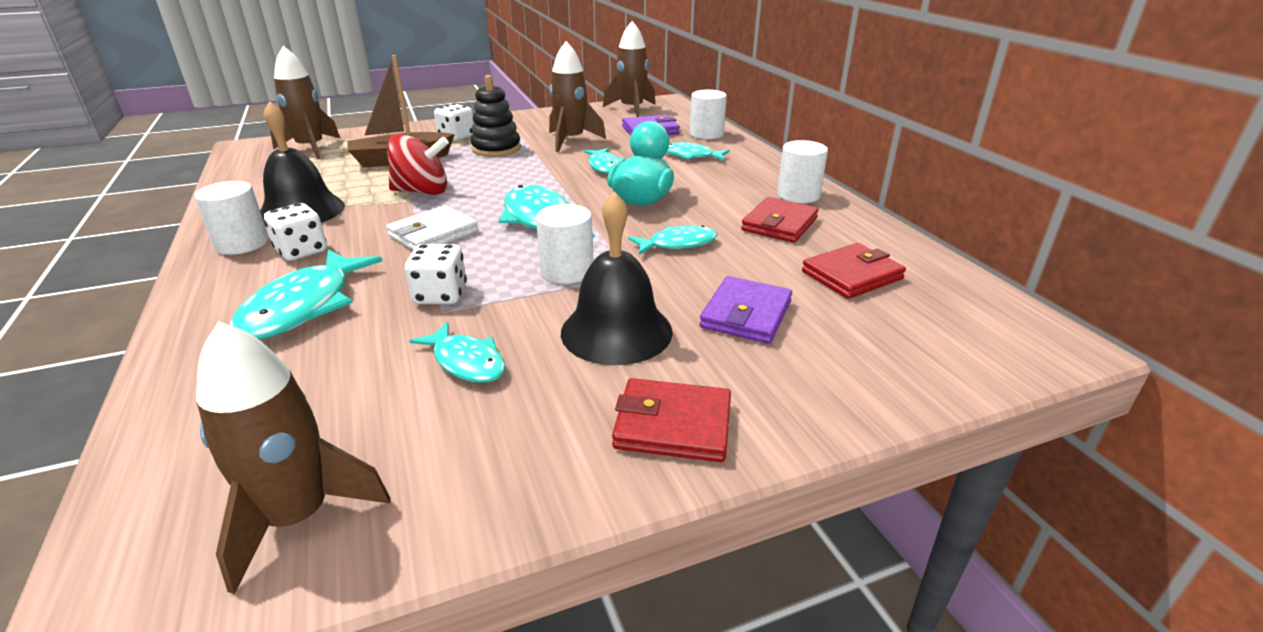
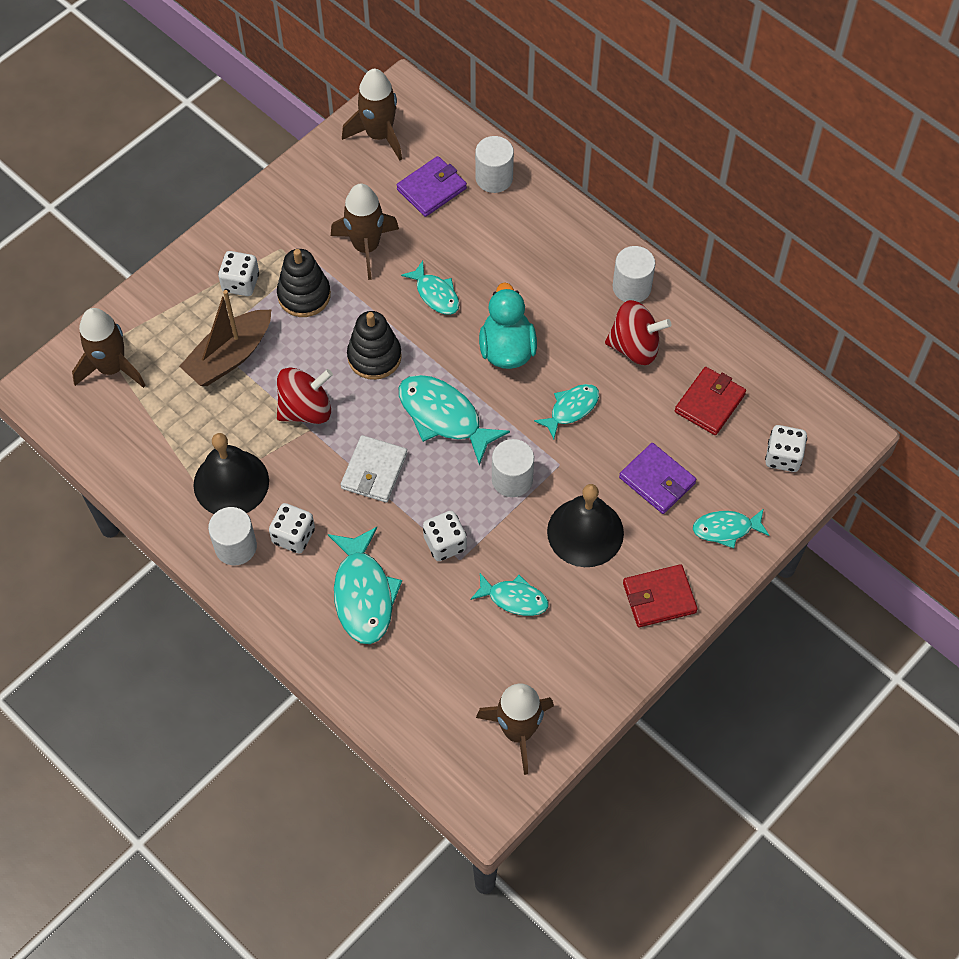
camera: 25 degrees left, 30 degrees up
turquoise fish [666,142,730,161] -> turquoise fish moved to [693,508,769,548]
purple wallet [700,276,792,344] -> purple wallet turned 45 degrees counterclockwise [619,443,696,514]
red wallet [741,197,818,243] -> red spinning top [605,300,671,365]
none -> black stacking toy [347,311,402,380]
none -> white dice [765,425,807,472]

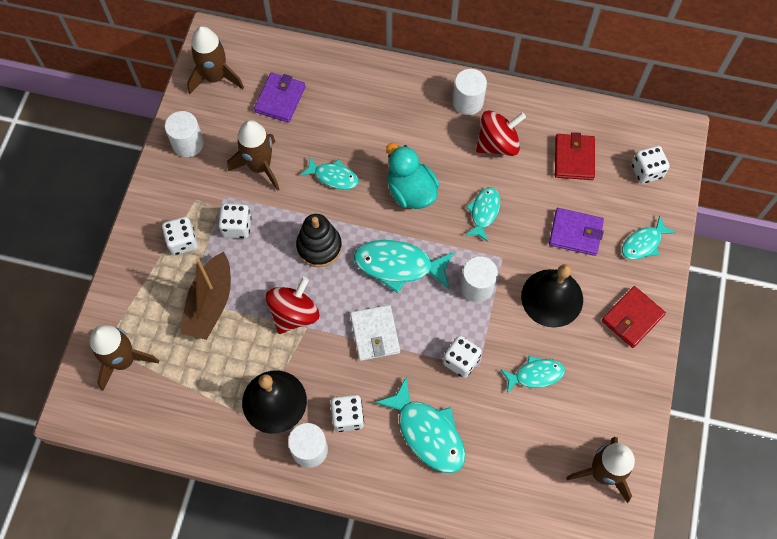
camera: 30 degrees left, 5 degrees up
black stacking toy [277,249,331,317] -> white dice [218,203,252,238]
white cylinder [475,136,514,193] -> white cylinder moved to [165,111,204,157]

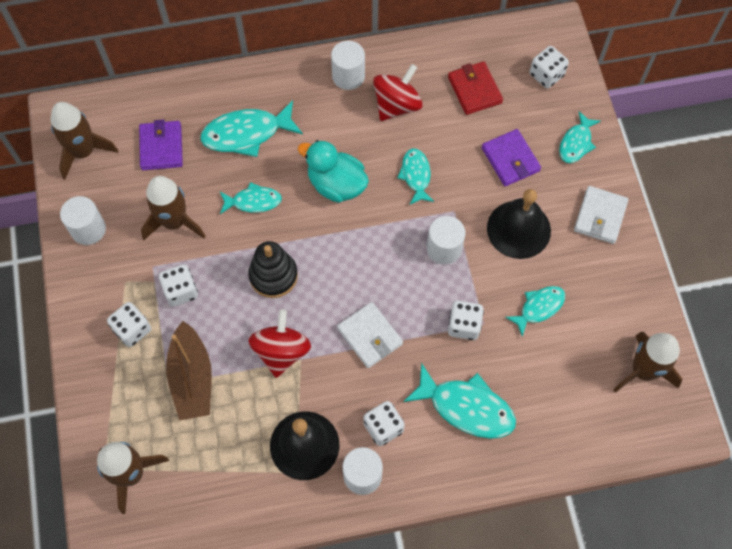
camera: 25 degrees left, 0 degrees up
turquoise fish [354,240,454,293] -> turquoise fish moved to [200,100,303,157]
purple wallet [549,208,604,256] -> purple wallet turned 75 degrees clockwise [482,129,541,186]
red wallet [602,286,666,348] -> white wallet [574,186,628,244]

